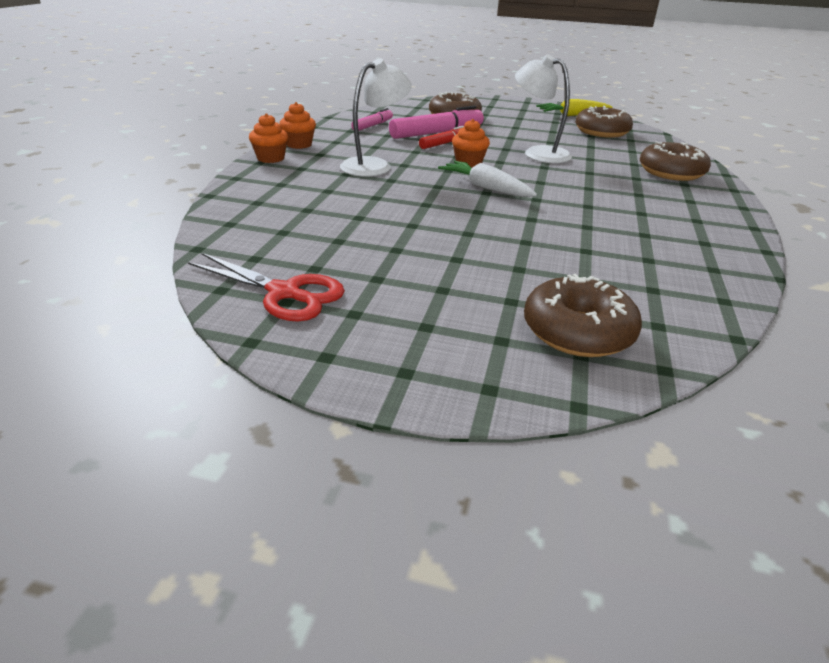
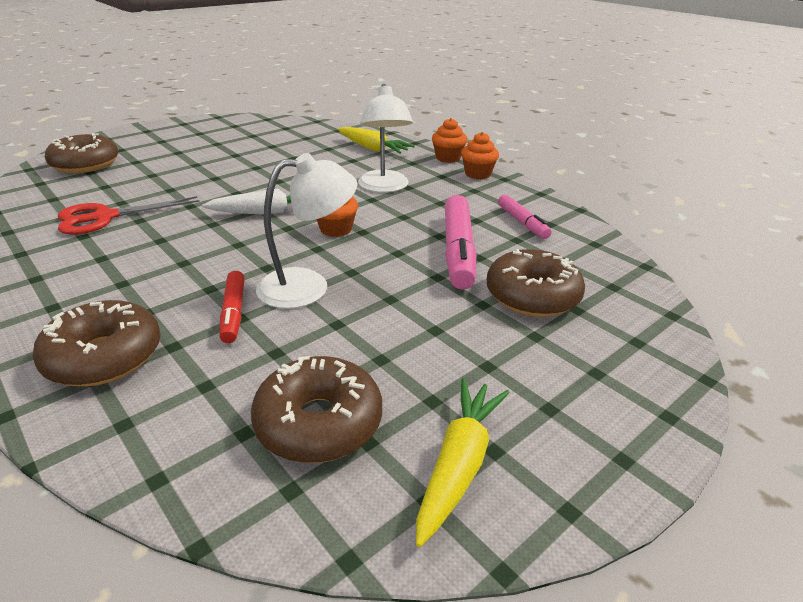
camera: 125 degrees right, 0 degrees up
red scissors [188,253,345,322] -> red scissors moved to [58,196,200,235]
red marker [419,126,464,149] -> red marker moved to [219,271,245,343]
none -> yellow carrot [338,127,415,154]

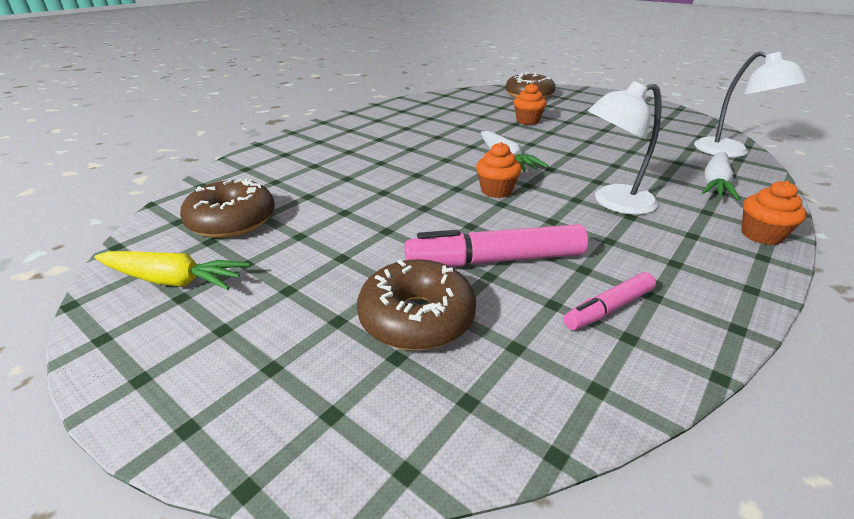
camera: 80 degrees right, 0 degrees up
brown donut [33,300,161,386] -> none
red scissors [58,196,200,235] -> none
red marker [219,271,245,343] -> none
white lamp [256,153,357,309] -> white lamp moved to [694,51,808,157]
yellow carrot [338,127,415,154] -> white carrot [702,151,740,200]
orange cupcake [461,132,499,179] -> orange cupcake moved to [514,83,547,125]

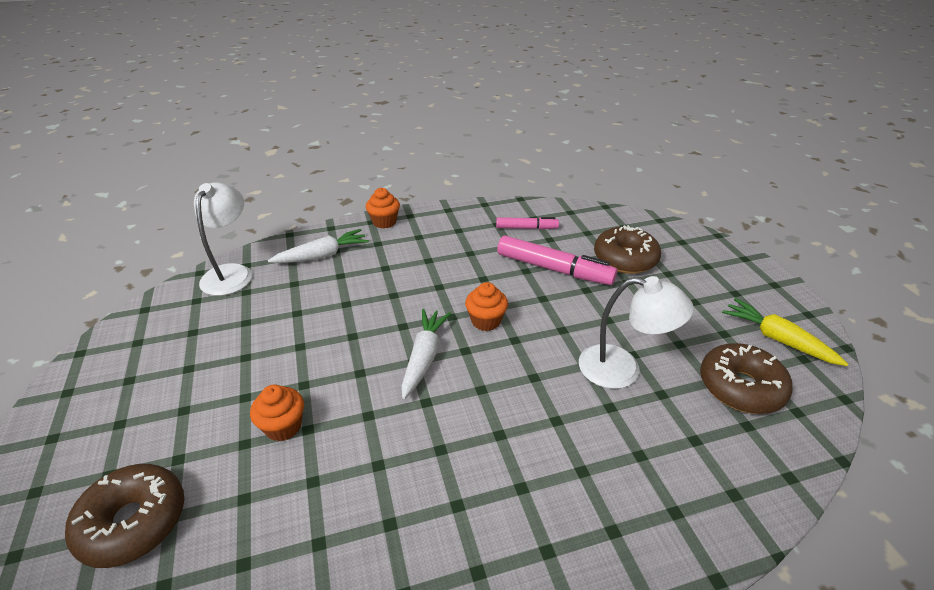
camera: 145 degrees left, 5 degrees up
white lamp [588,81,662,215] -> white lamp moved to [579,276,694,389]

